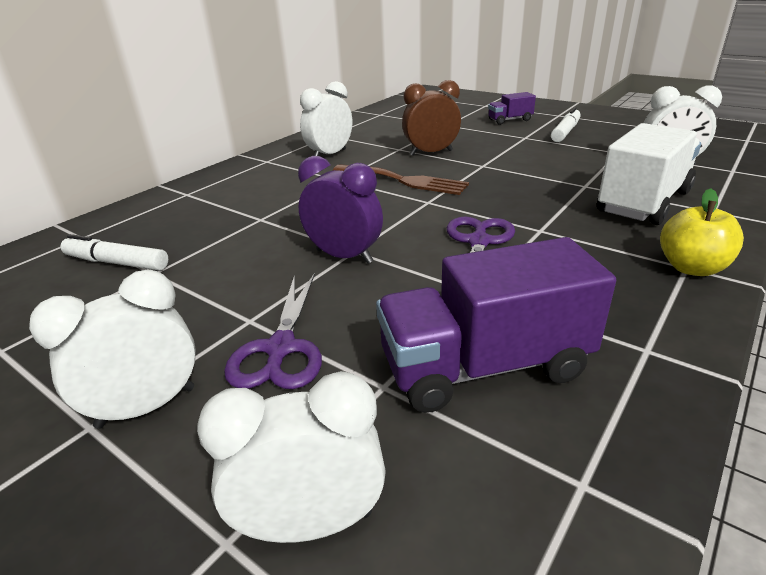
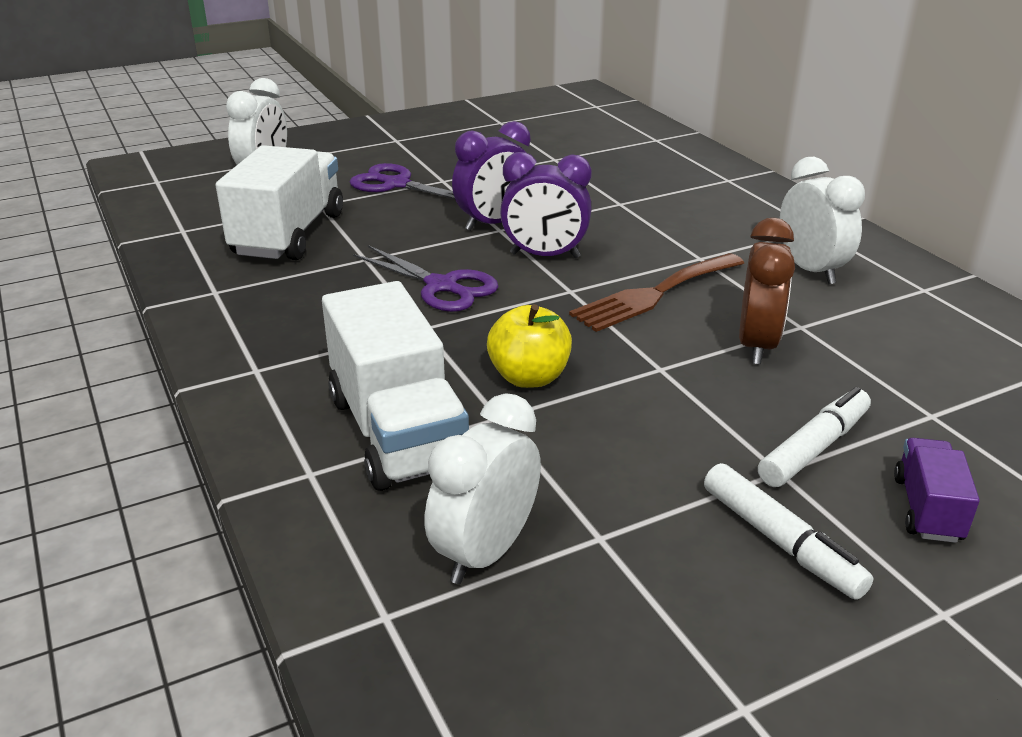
camera: 115 degrees right, 0 degrees up
white clock [29,270,196,429] -> none
white marker [60,234,168,271] -> white marker moved to [758,387,871,487]
purple truck [376,237,616,413] -> white truck [216,145,343,260]
yellow apple [660,188,744,276] -> yellow apple moved to [487,304,572,388]
none -> purple clock [500,152,592,258]

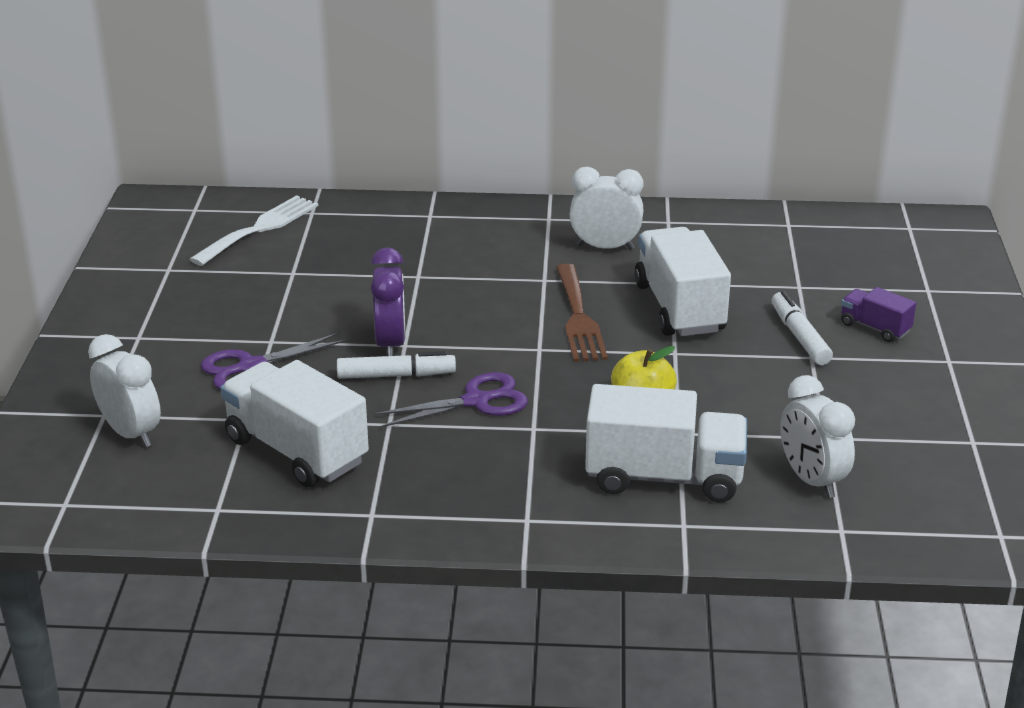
camera: 60 degrees left, 0 degrees up
purple clock [500,152,592,258] -> none
white marker [704,463,873,600] -> white marker moved to [337,351,456,379]
brown clock [739,218,795,365] -> white truck [634,227,731,336]
none -> white fork [190,195,318,266]

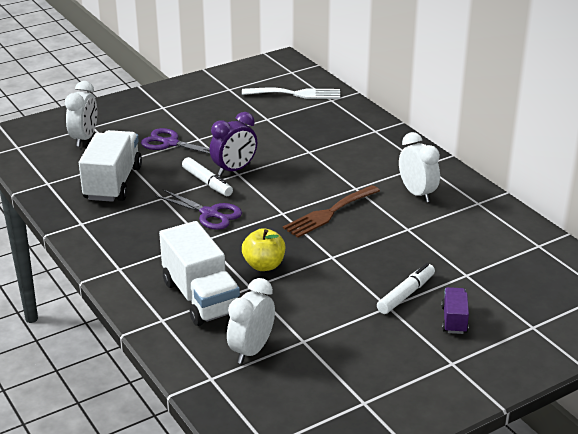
camera: 55 degrees right, 0 degrees up
white truck [634,227,731,336] -> none

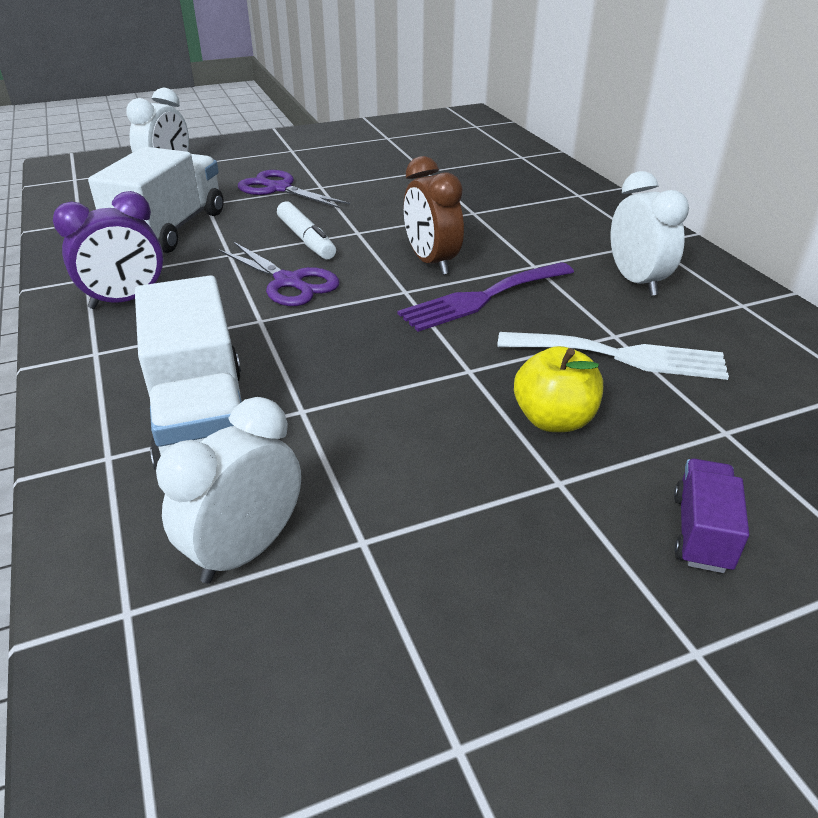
camera: 10 degrees right, 5 degrees up
purple clock [210,112,257,176] -> purple clock moved to [53,191,164,309]
white fork [242,87,340,99] -> white fork moved to [497,332,729,380]
yellow apple [242,228,285,271] -> yellow apple moved to [514,346,603,432]
brown fork [283,185,380,238] -> purple fork [398,262,574,332]
white marker [377,263,435,314] -> none
none -> brown clock [404,156,464,275]

